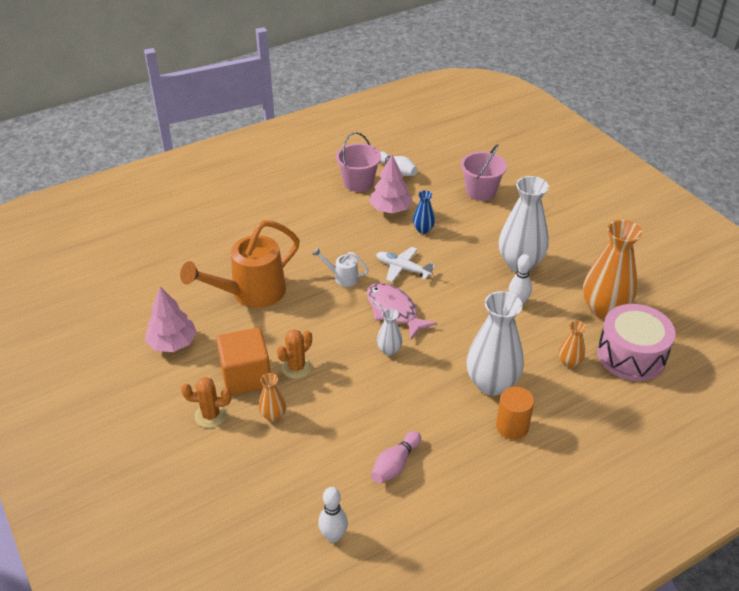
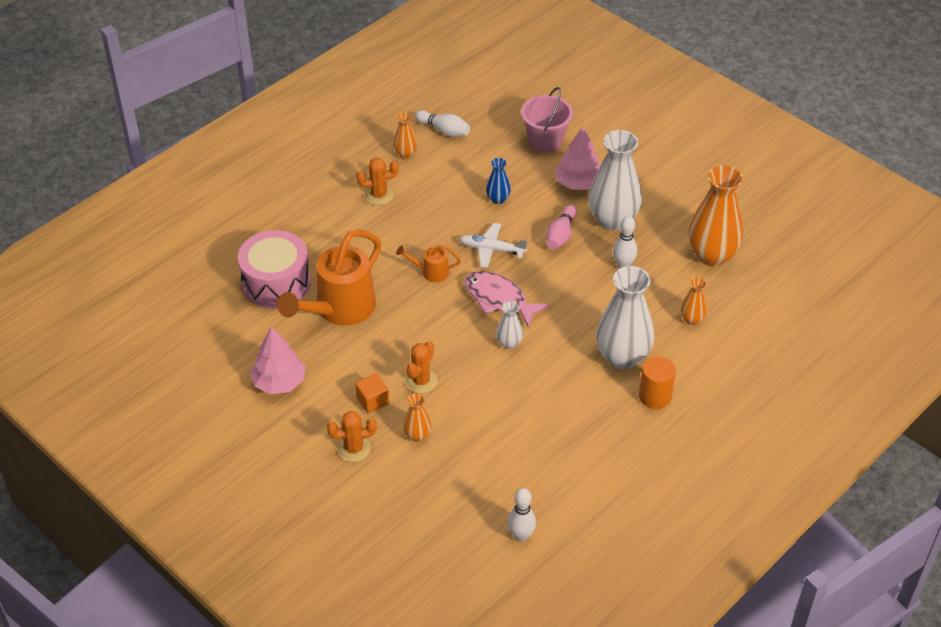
camera: 15 degrees left, 5 degrees up
orange cube [216,328,271,395] -> orange cube [355,373,389,414], size x0.53
white watering can [312,247,369,287] -> orange watering can [396,244,461,282]
pink bucket [336,132,381,192] -> orange vase [393,113,418,159]
pink tree [369,155,413,213] -> pink tree moved to [555,127,600,190]
pink bowling pin [371,431,421,483] -> pink bowling pin moved to [546,205,577,250]
pink drum [597,304,675,381] -> pink drum moved to [238,230,311,308]
none -> orange cactus [356,158,399,205]

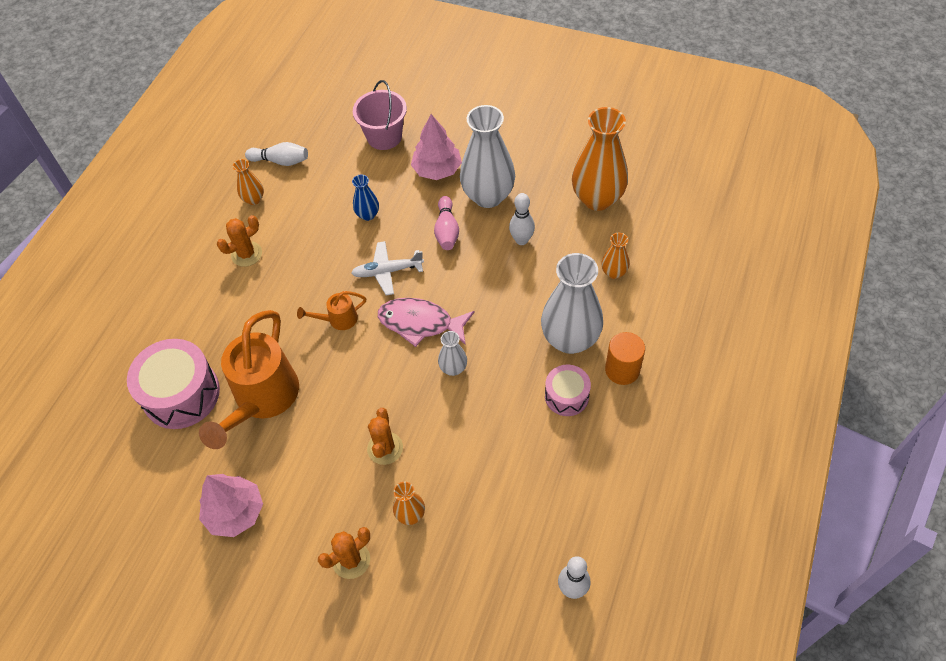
camera: 20 degrees left, 10 degrees up
orange cube [355,373,389,414] -> none
none -> pink drum [545,365,591,416]

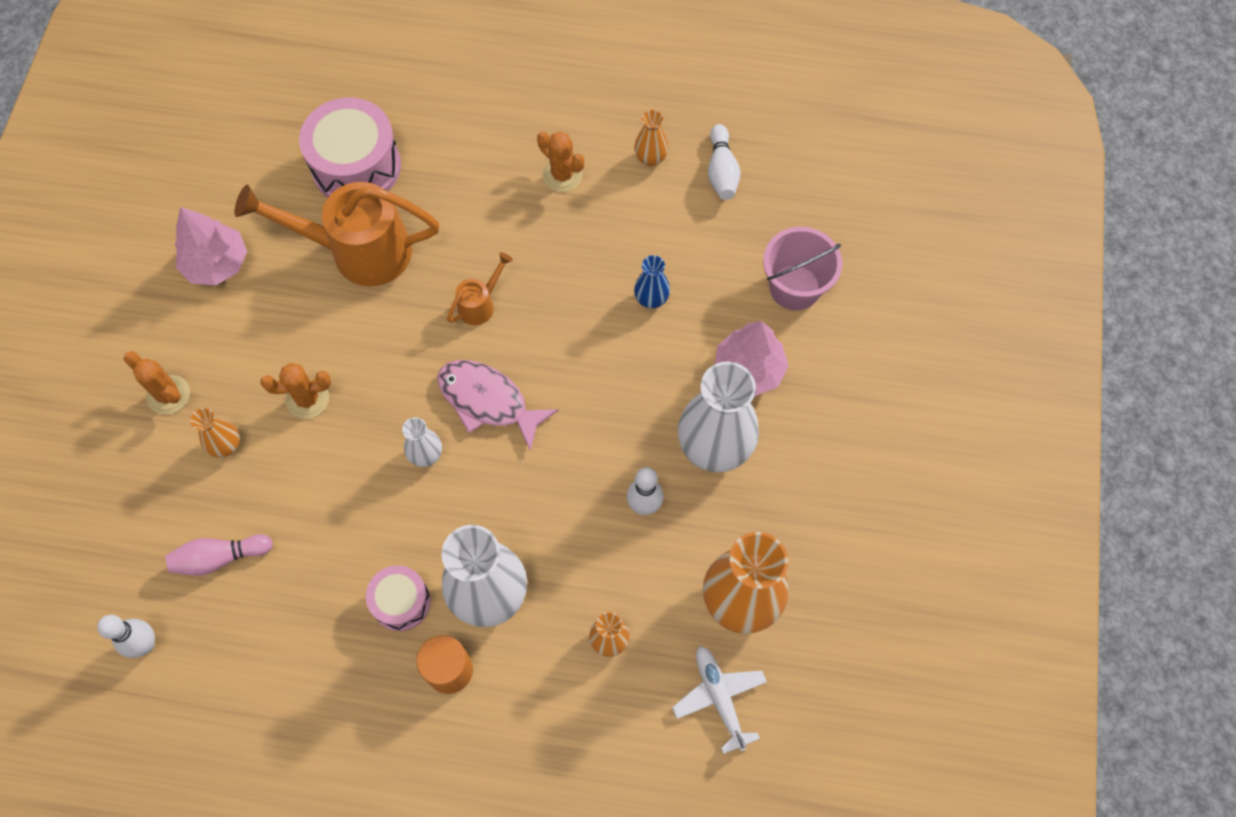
camera: 75 degrees right, 10 degrees up
orange watering can [297,291,367,330] -> orange watering can turned 75 degrees clockwise [447,252,513,325]
white plane [351,241,424,296] -> white plane moved to [672,646,767,754]
pink fish [378,298,474,347] -> pink fish turned 60 degrees counterclockwise [437,360,559,452]
pink bowling pin [434,196,459,250] -> pink bowling pin moved to [166,534,273,576]

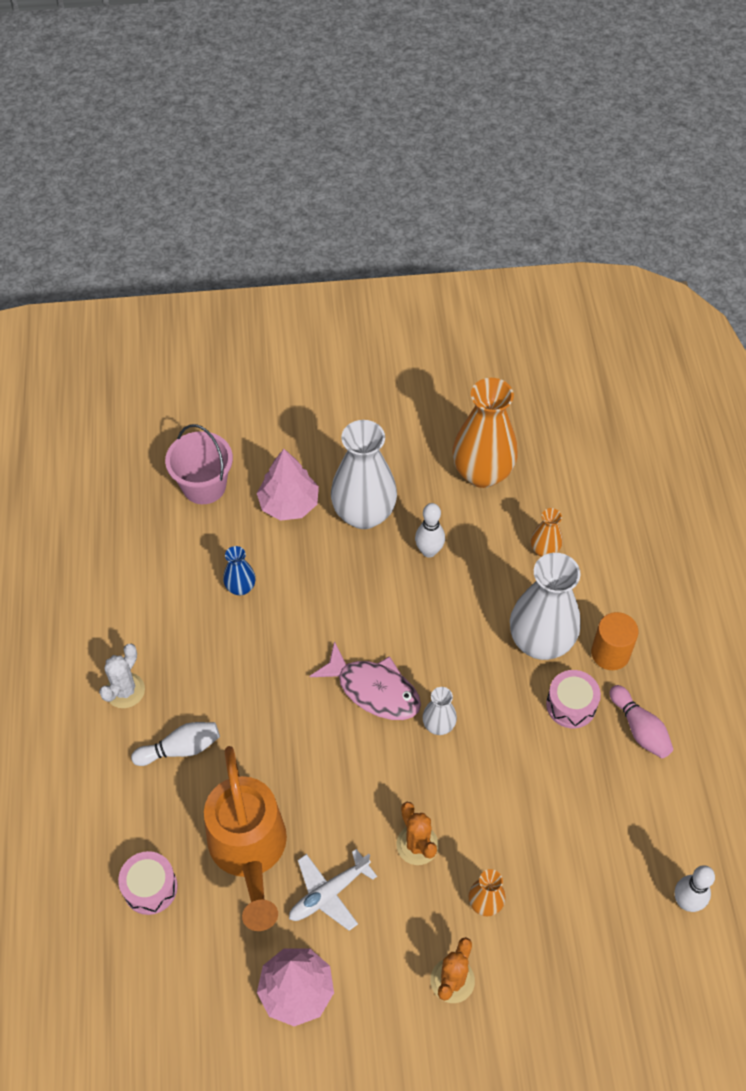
camera: 105 degrees left, 10 degrees down
pink bowling pin [166,534,273,576] -> pink bowling pin moved to [610,685,673,758]
pink drum [299,97,401,198] -> pink drum [118,851,178,915], size x0.57
pink fish [437,360,559,452] -> pink fish turned 75 degrees counterclockwise [310,641,421,720]
orange watering can [447,252,513,325] -> none
orange cactus [537,131,584,192] -> white cactus [99,644,145,708]
orange vase [634,109,668,166] -> none
white plane [672,646,767,754] -> white plane moved to [289,849,377,931]
white bowling pin [708,124,741,200] -> white bowling pin moved to [131,722,220,766]

